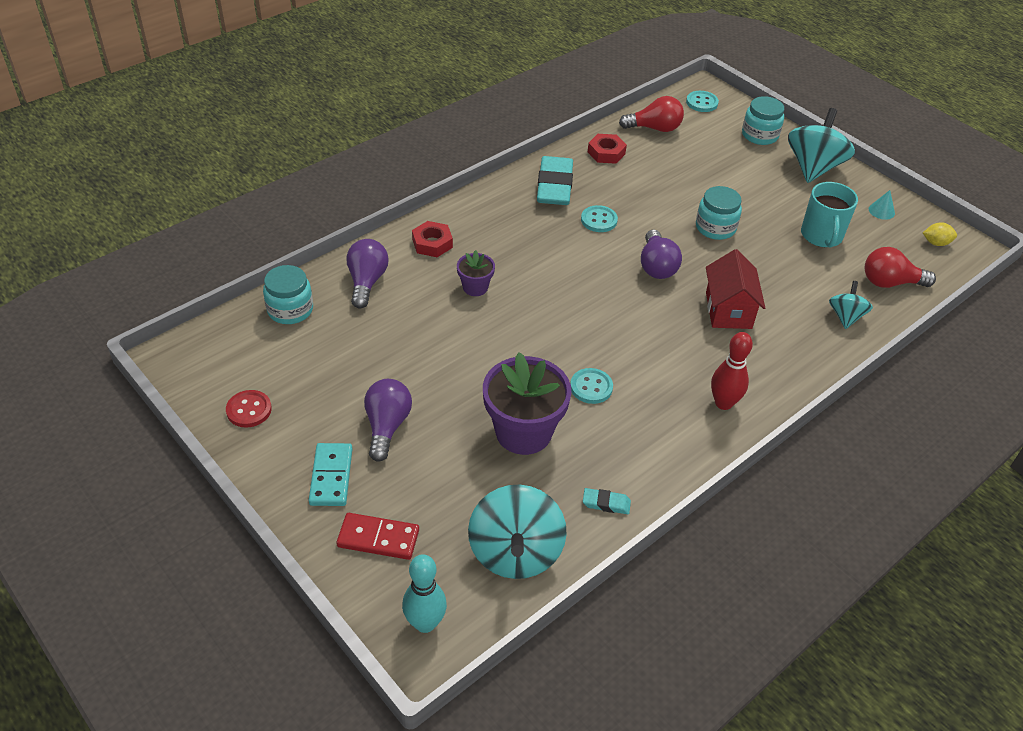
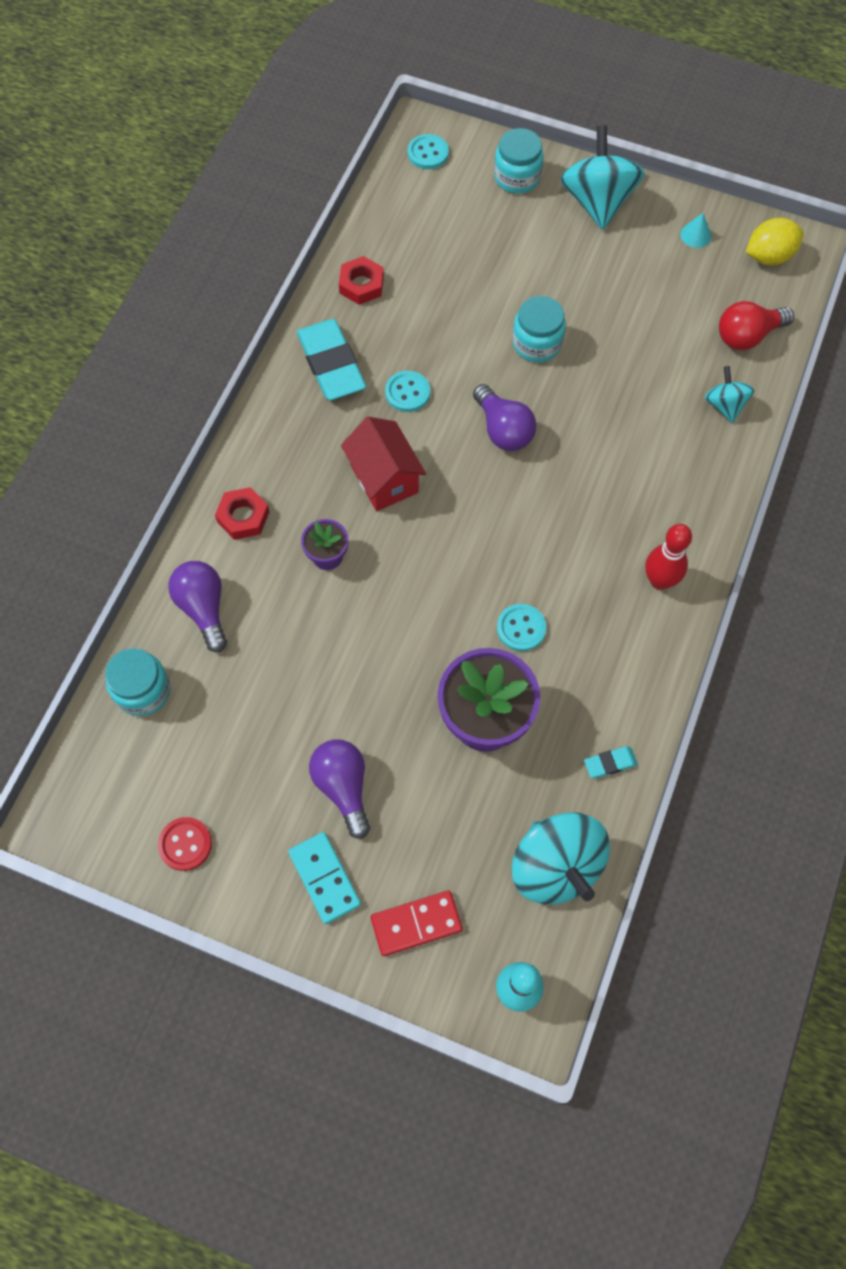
camera: 25 degrees left, 20 degrees up
red light bulb [619,96,684,132] -> none
red house [706,249,765,329] -> red house moved to [341,417,426,511]
turquoise mug [801,182,858,248] -> none
yellow lemon [923,223,957,246] -> yellow lemon [746,218,804,265], size x1.61

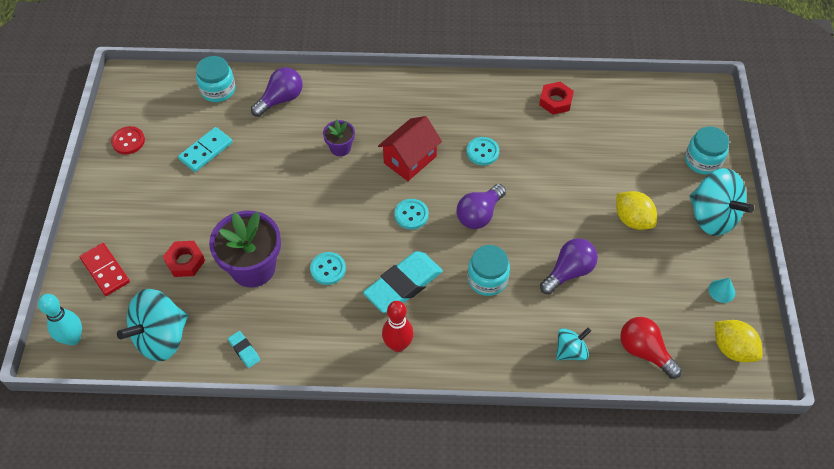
camera: 70 degrees right, 10 degrees down
red nut [215,487,269,540] -> red nut moved to [163,241,205,277]
turquoise domino [288,832,361,924] -> turquoise domino moved to [178,127,232,172]
turquoise eraser [297,319,366,400] -> turquoise eraser moved to [363,251,443,313]
purple light bulb [309,739,370,839] -> purple light bulb moved to [540,238,598,295]
turquoise button [408,134,449,169] -> turquoise button moved to [394,199,429,230]
turquoise jar [512,296,566,362] -> turquoise jar moved to [467,245,510,296]
turquoise spinning top [560,125,645,230] -> turquoise spinning top turned 75 degrees clockwise [689,168,754,236]
none -> yellow lemon [616,191,657,230]

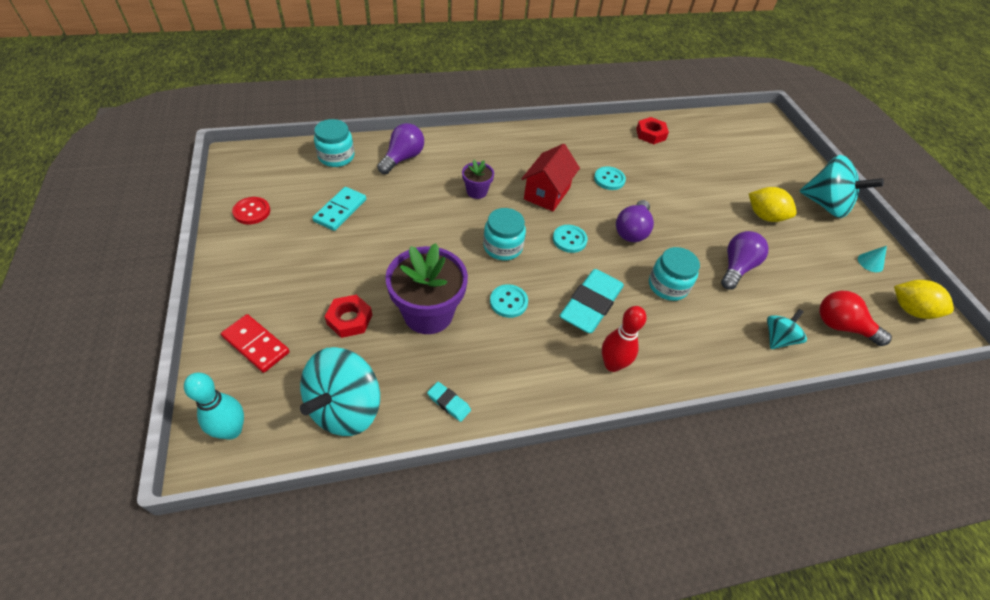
camera: 20 degrees left, 5 degrees down
turquoise jar [685,126,729,175] -> turquoise jar moved to [483,208,526,260]

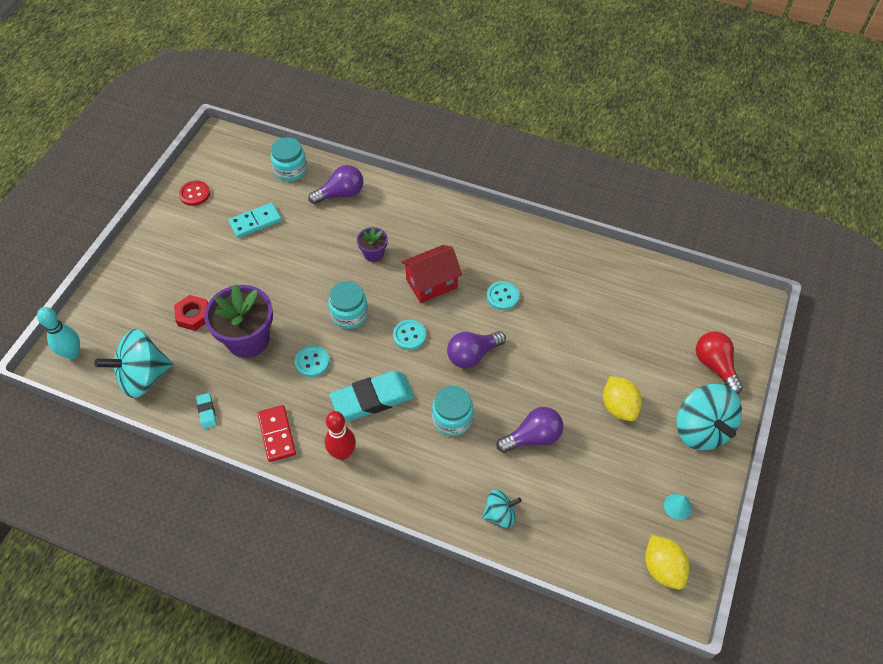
camera: 40 degrees right, 5 degrees up
red domino [221,314,290,373] -> red domino moved to [258,405,296,462]
red nut [636,117,669,144] -> none
red light bulb [819,291,892,346] -> red light bulb moved to [696,331,743,394]

